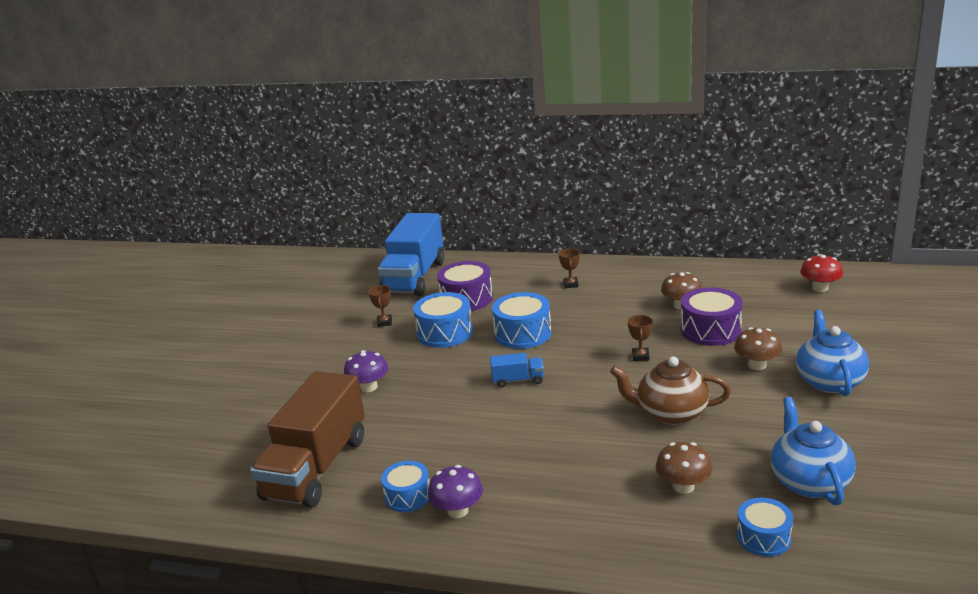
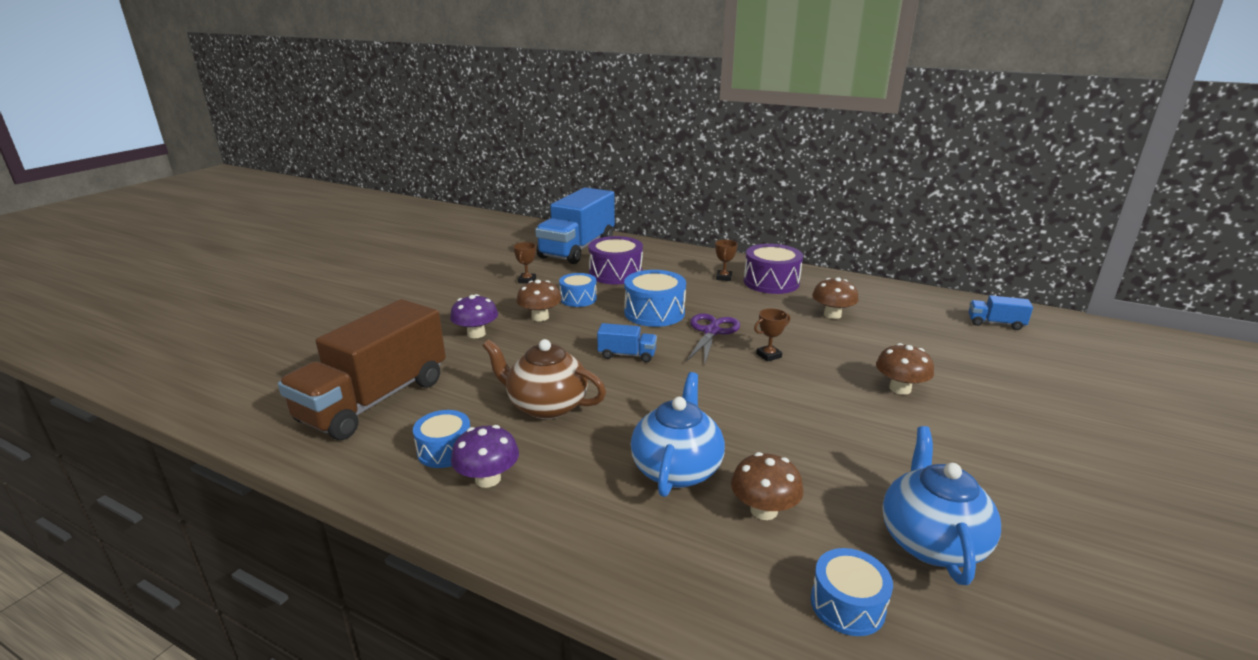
camera: 10 degrees right, 0 degrees up
blue drum [413,292,473,348] -> blue drum [559,273,597,307], size x0.63
brown teapot [610,356,731,425] -> brown teapot moved to [483,339,606,419]
brown trophy [628,315,653,361] -> brown trophy turned 45 degrees clockwise [754,308,790,362]
purple drum [681,288,743,346] -> purple drum moved to [744,244,803,294]
blue teapot [796,310,869,396] -> blue teapot moved to [631,372,725,497]
red mushroom [800,254,843,292] -> blue truck [968,295,1033,330]
none -> brown mushroom [516,280,562,321]
none -> purple scissors [687,313,740,363]

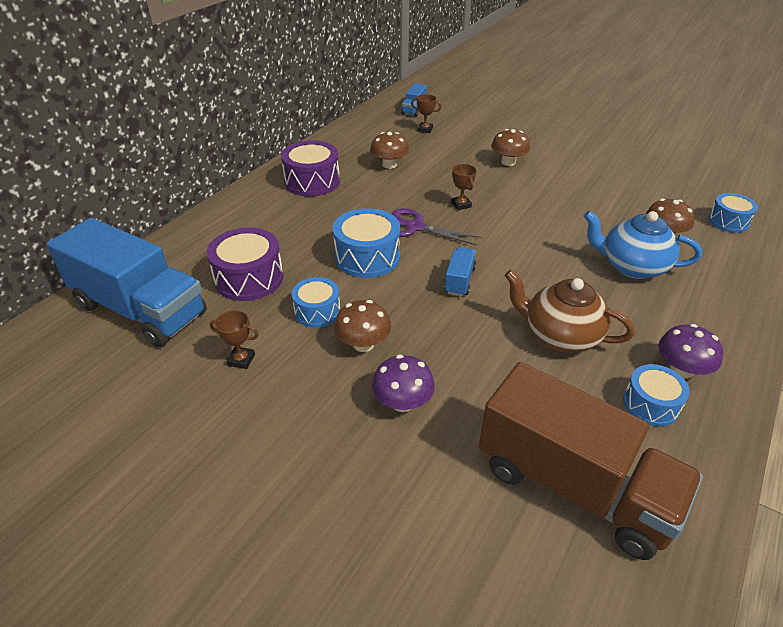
camera: 85 degrees left, 15 degrees up
brown teapot [483,339,606,419] -> brown teapot turned 90 degrees clockwise [505,270,635,353]
brown trophy [715,240,738,281] -> brown trophy moved to [411,94,441,133]
blue teapot [882,426,1001,585] -> none

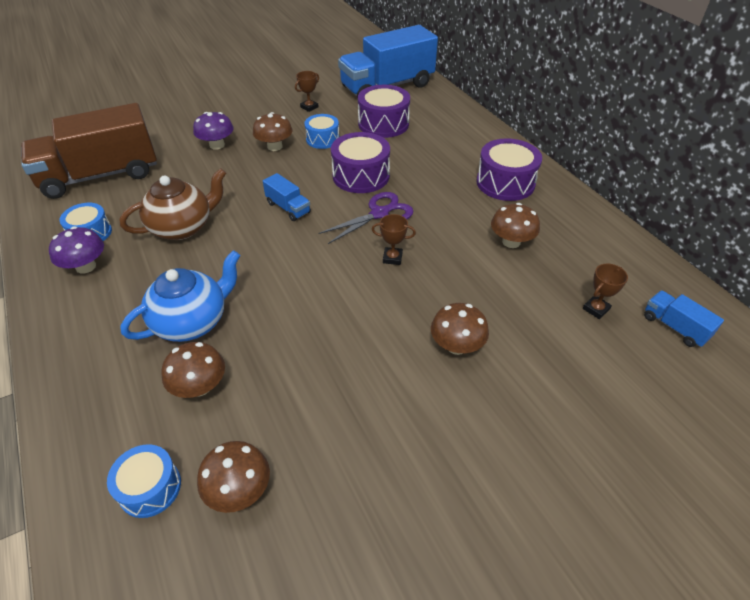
camera: 120 degrees right, 5 degrees up
blue drum [333,208,400,278] -> purple drum [331,132,390,193]
none -> brown mushroom [197,441,270,513]

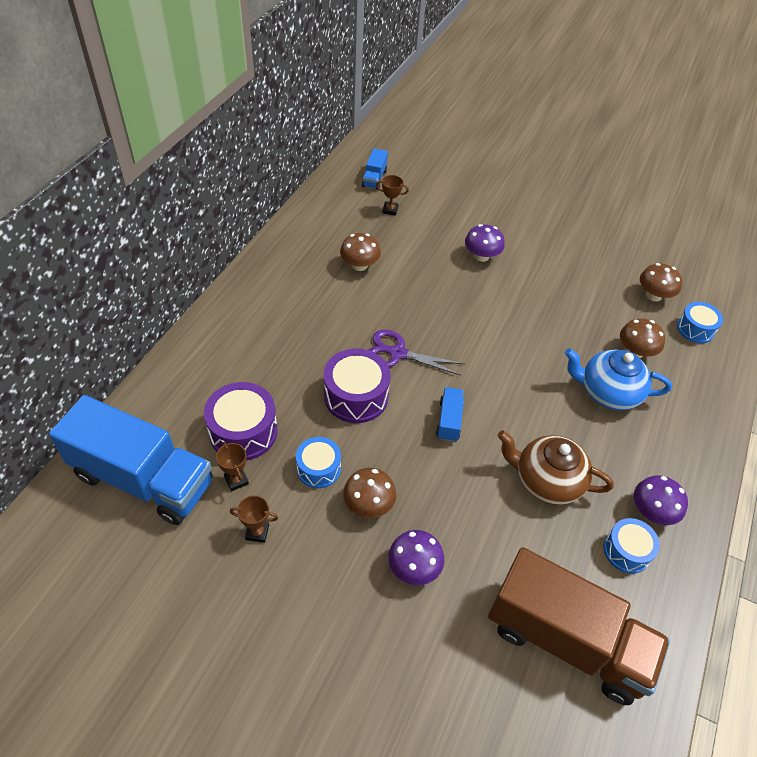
camera: 130 degrees left, 5 degrees up
brown trophy [372,214,416,265] -> brown trophy moved to [216,442,249,491]
brown mushroom [431,303,489,355] -> purple mushroom [465,224,505,262]
purple drum [476,138,542,201] -> none

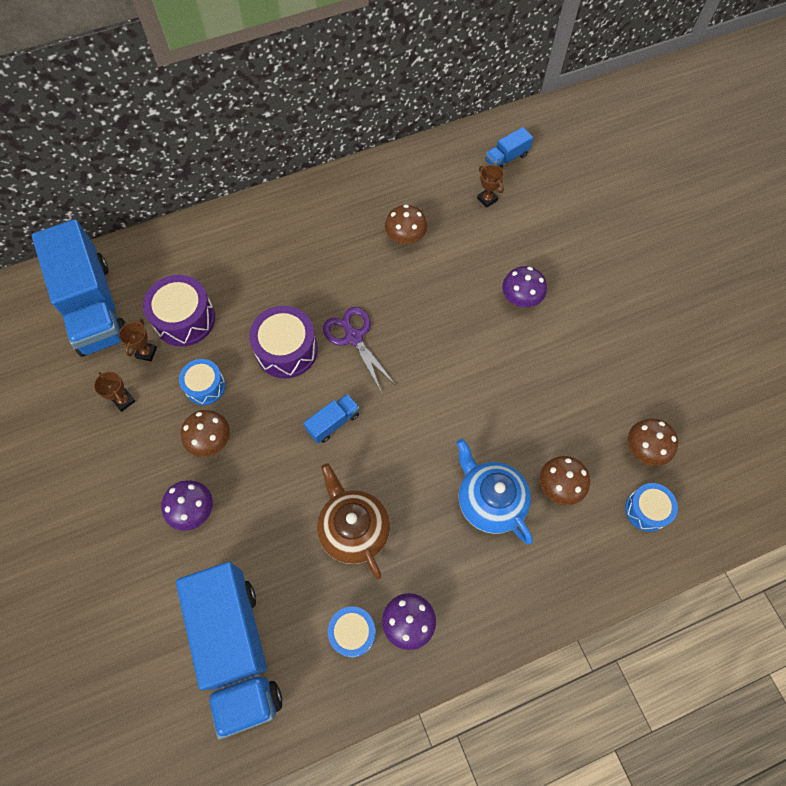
camera: 45 degrees right, 15 degrees up
brown truck [488,547,670,705] -> blue truck [176,562,282,739]

